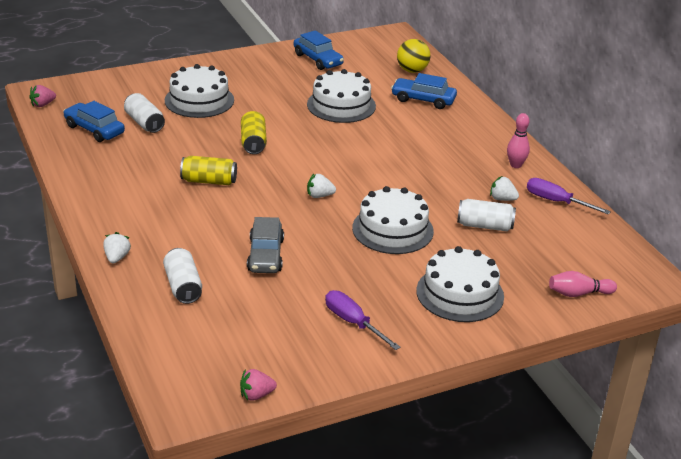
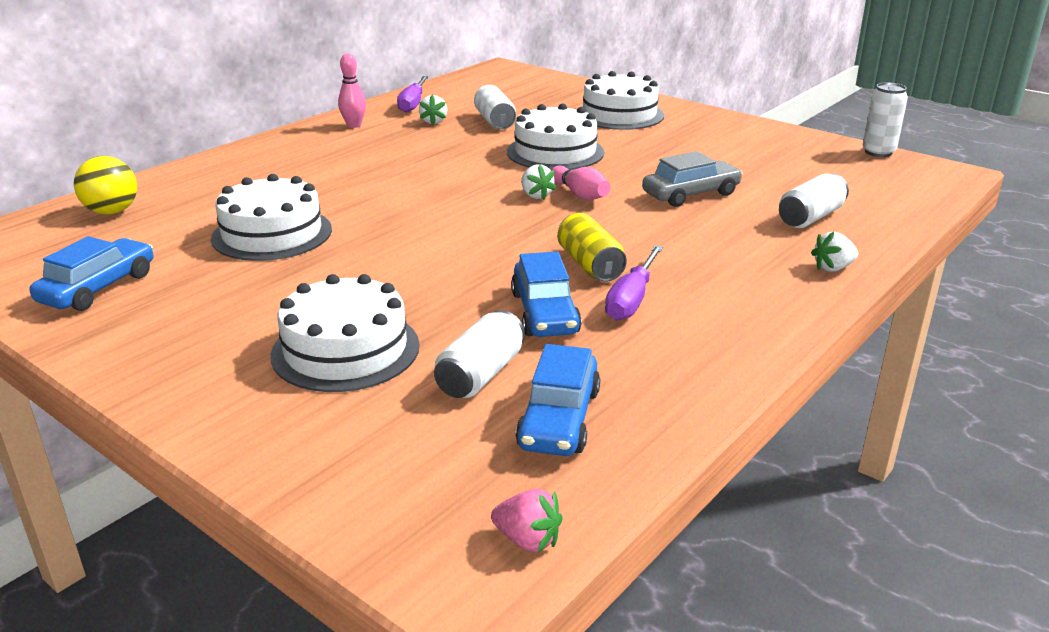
camera: 115 degrees left, 5 degrees down
pink strawberry [240,369,277,401] -> white can [863,82,908,157]
yellow can [241,111,267,154] -> none
purple screwdriver [325,290,401,350] -> purple screwdriver moved to [605,245,663,321]
blue car [391,73,457,109] -> blue car moved to [511,251,582,337]
pink bowling pin [549,271,617,297] -> pink bowling pin moved to [551,166,611,200]

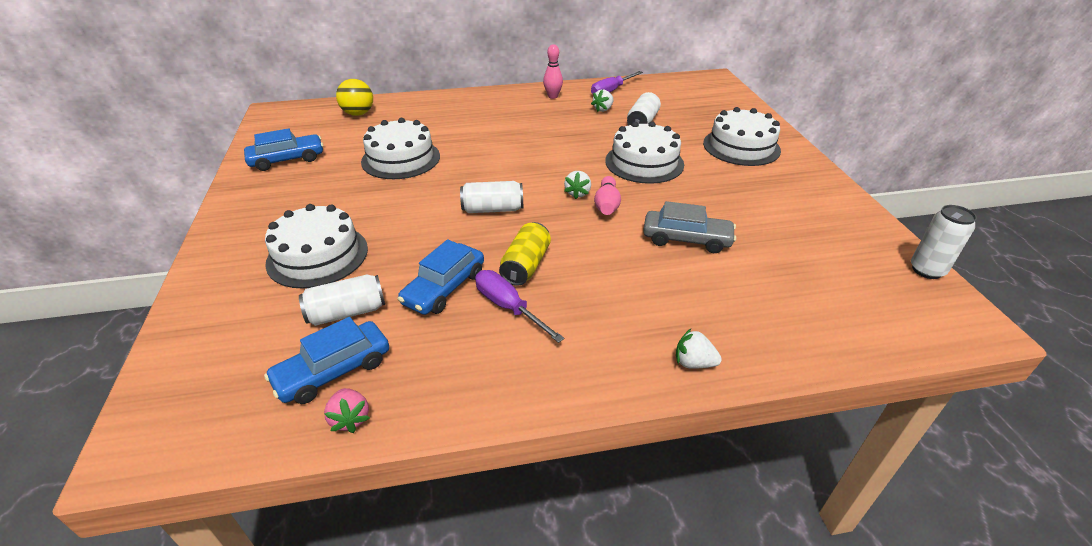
camera: 40 degrees right, 10 degrees up
pink strawberry [491,489,562,552] -> pink strawberry moved to [324,388,370,433]
purple screwdriver [605,245,663,321] -> purple screwdriver turned 75 degrees clockwise [475,270,564,343]
white can [779,174,849,228] -> white can moved to [460,181,523,213]

